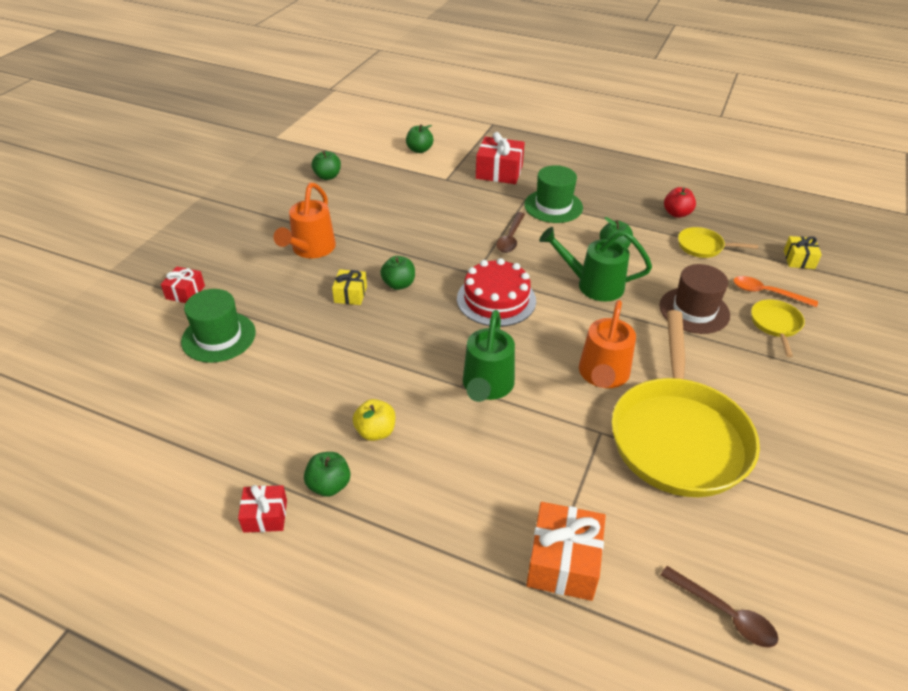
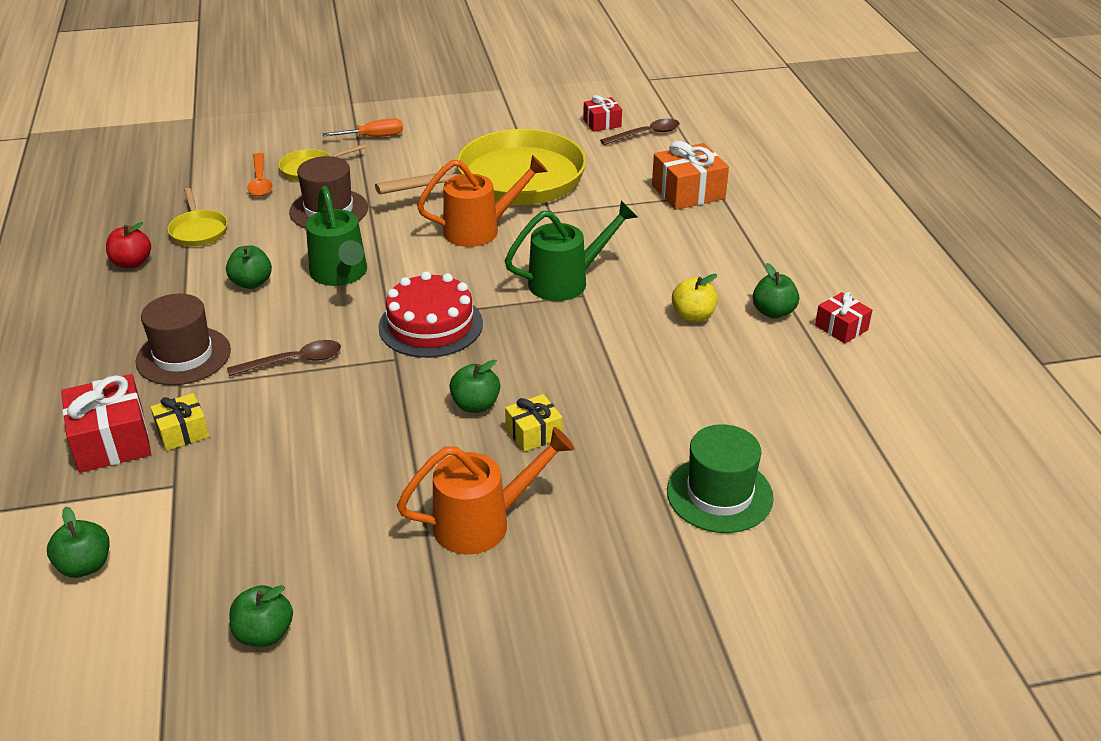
camera: 125 degrees left, 5 degrees down
red gift [161,267,205,303] -> red gift moved to [583,95,622,132]
green hat [524,165,583,223] -> brown hat [135,294,231,385]
brown spoon [661,566,779,648] -> brown spoon turned 60 degrees clockwise [600,119,680,145]
yellow gift [784,236,822,269] -> yellow gift moved to [150,393,209,451]
none -> orange screwdriver [323,118,403,137]

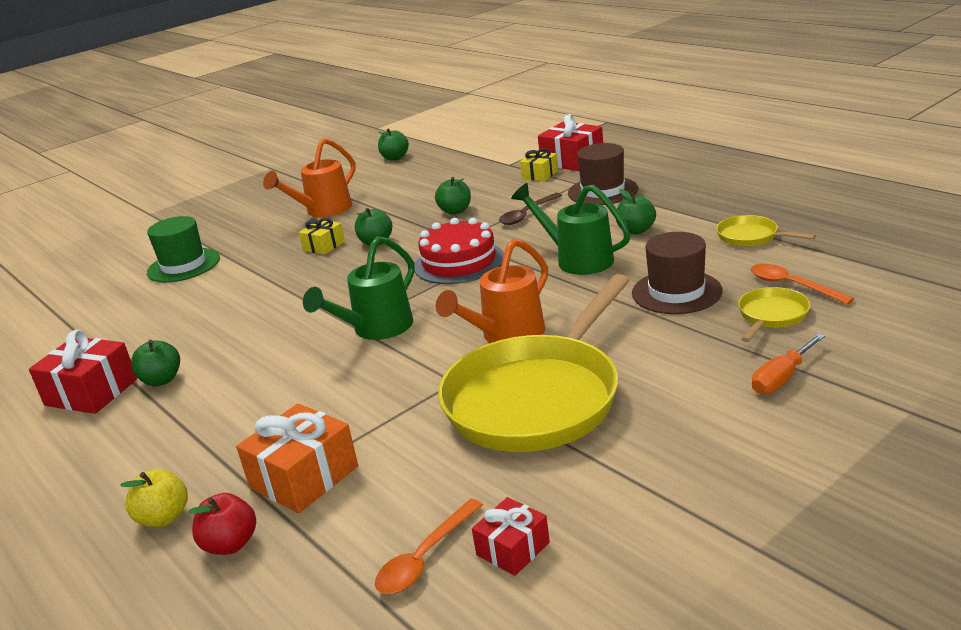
camera: 155 degrees right, 10 degrees down
green apple [47,507,109,578] -> green apple moved to [435,177,471,215]
red apple [106,222,151,268] -> red apple moved to [188,493,256,555]
brown spoon [600,119,680,145] -> orange spoon [375,499,483,594]
yellow apple [672,274,718,322] -> yellow apple moved to [120,468,188,527]
red gift [815,292,872,344] -> red gift [29,329,137,414], size x1.70

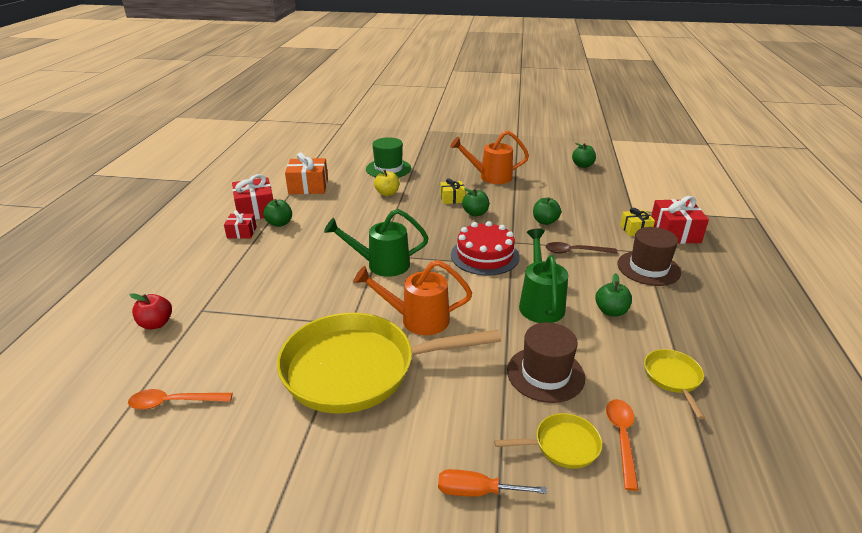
camera: 45 degrees right, 5 degrees up
yellow apple [120,468,188,527] -> yellow apple moved to [374,169,400,196]
orange gift [236,403,358,513] -> orange gift moved to [285,153,328,194]
red gift [472,497,550,576] -> red gift moved to [224,210,257,239]

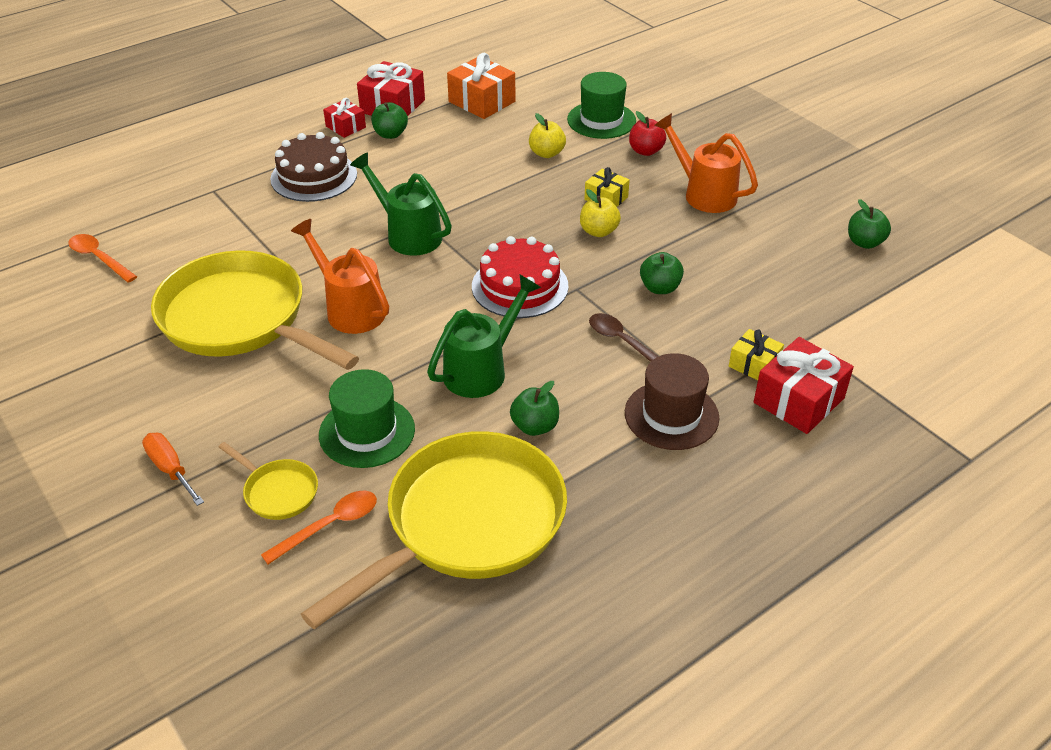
camera: 45 degrees right, 10 degrees up
red apple [129,293,172,329] -> red apple moved to [629,111,666,156]
green apple [462,188,489,216] -> yellow apple [580,189,621,237]
brown hat [507,322,585,403] -> green hat [319,369,415,468]
yellow pan [644,349,705,419] -> yellow pan [301,431,567,630], size x2.35
none -> brown cake [270,132,357,202]

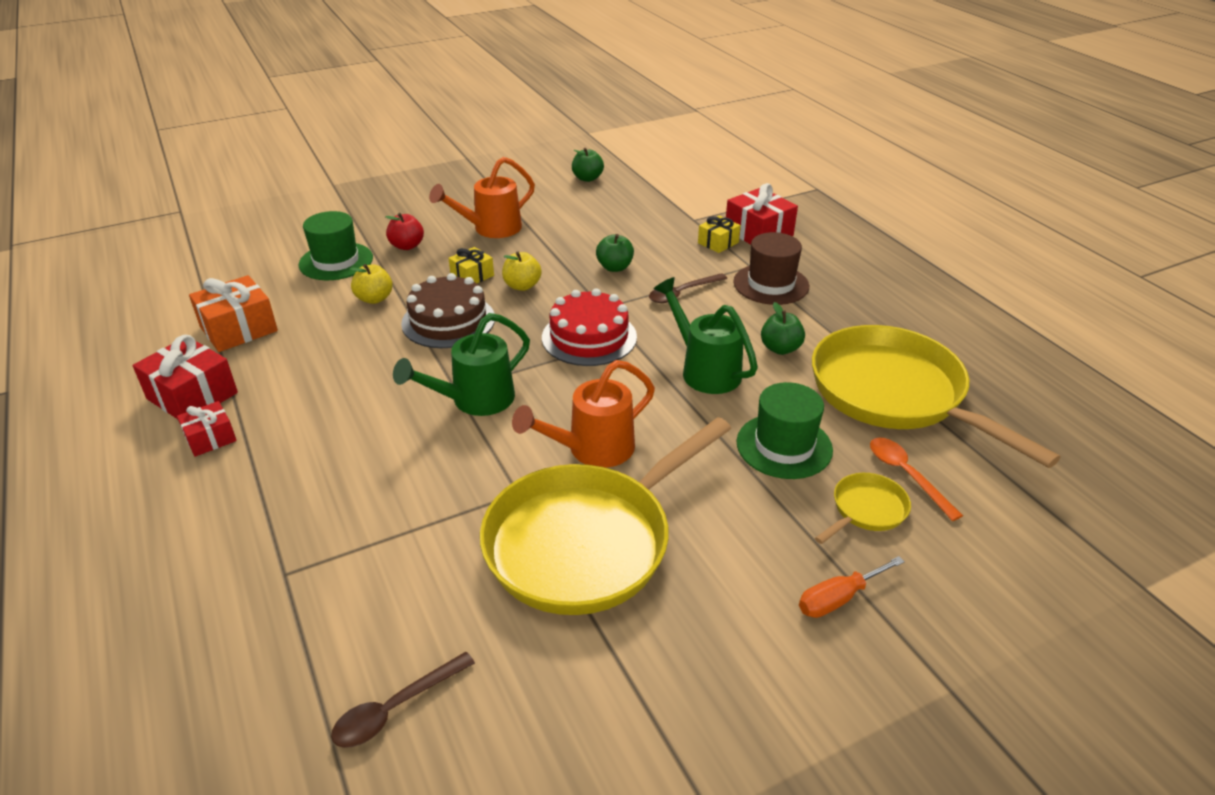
camera: 80 degrees left, 5 degrees down
orange spoon [68,234,137,283] -> brown spoon [331,652,475,748]
brown cake [270,132,357,202] -> brown cake moved to [401,273,495,348]
green apple [371,102,408,139] -> none

